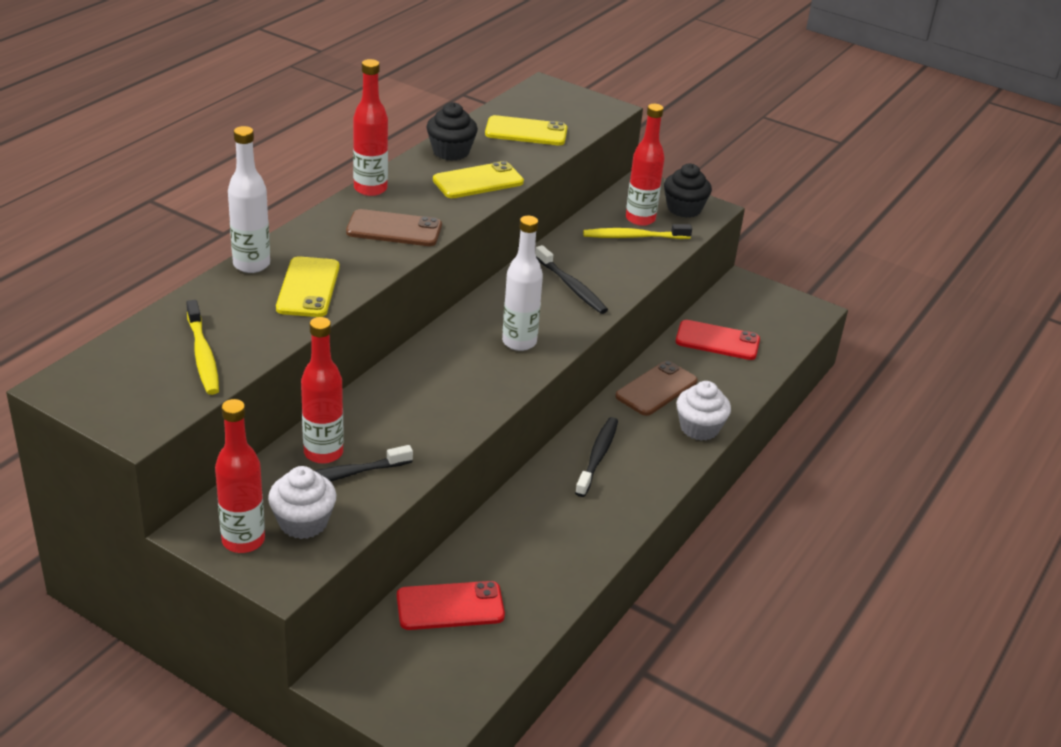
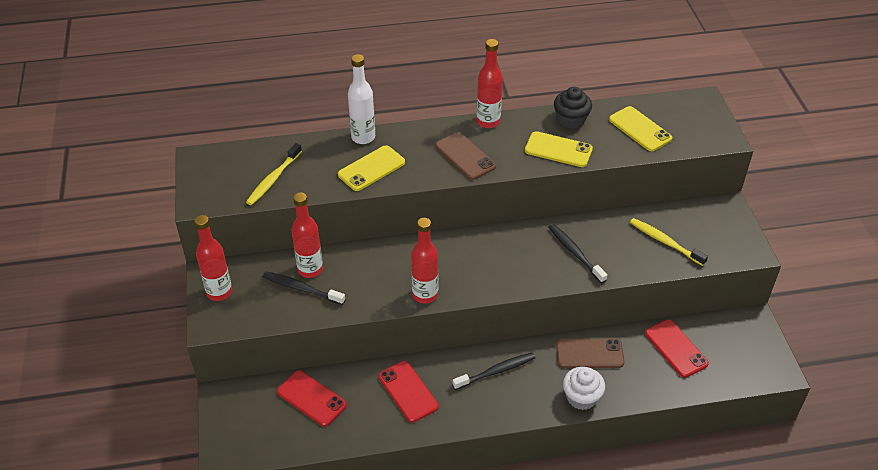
camera: 50 degrees right, 10 degrees up
white cupcake [268,466,337,539] -> none
white bottle [502,216,543,351] -> none
black toothbrush [535,245,608,314] -> black toothbrush turned 135 degrees clockwise [548,224,607,283]
red bottle [626,104,665,226] -> red bottle moved to [411,218,438,304]
black cupcake [664,164,712,218] -> none
none -> red phone [378,361,439,423]

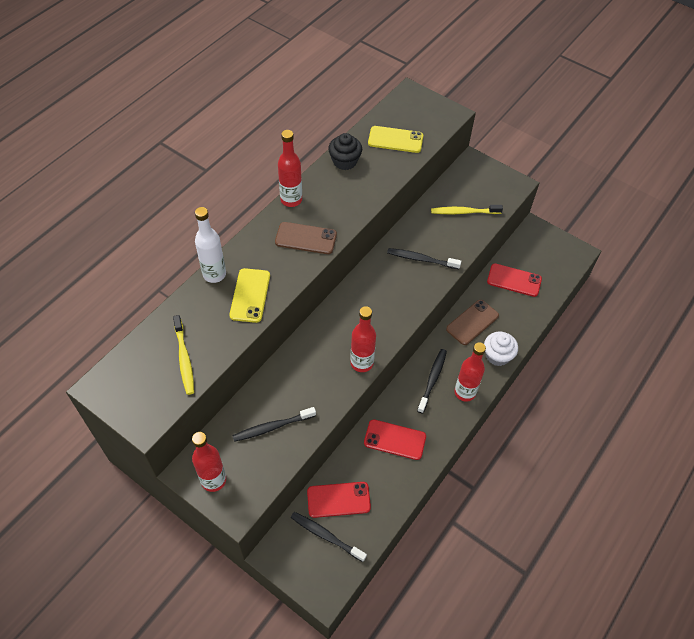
camera: 45 degrees left, 10 degrees up
red bottle [291,192,323,278] -> red bottle moved to [454,342,486,402]
yellow phone [525,131,593,167] -> none
none -> black toothbrush [291,512,367,562]

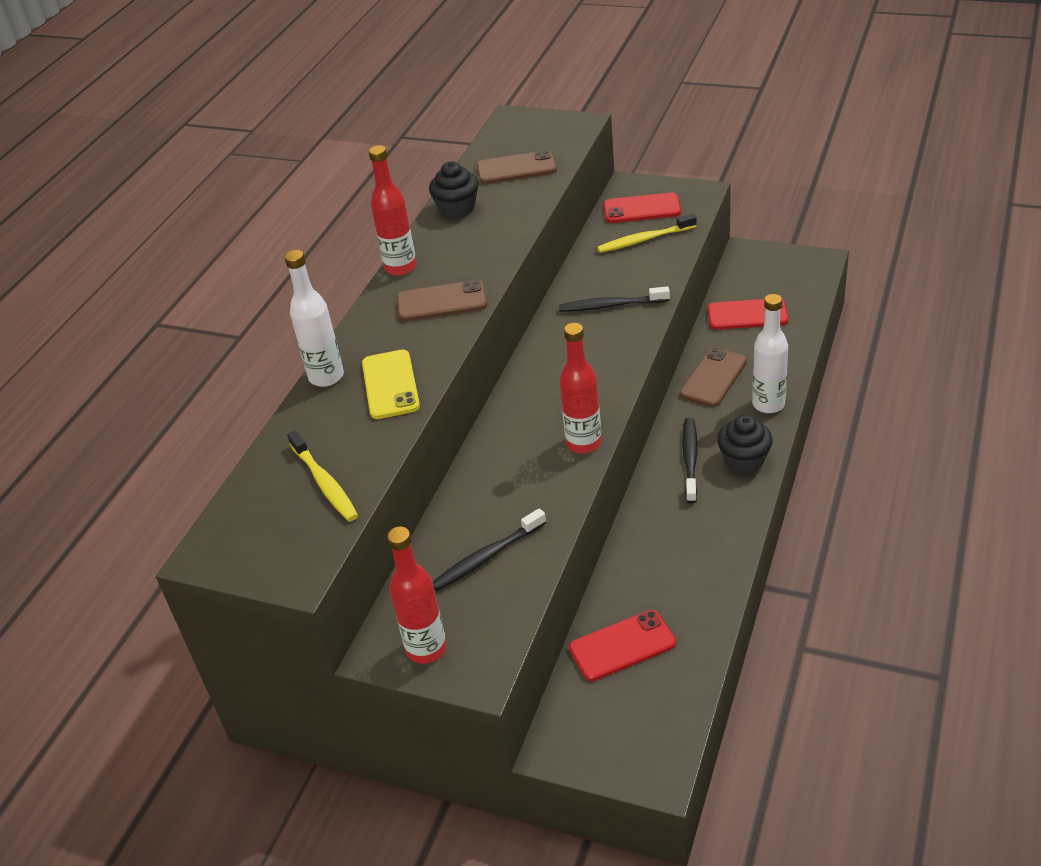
camera: 10 degrees left, 15 degrees down
black toothbrush [291,512,367,562] -> none
red phone [364,419,426,460] -> red phone moved to [604,192,681,223]
yellow phone [368,126,423,153] -> brown phone [477,150,557,184]
red bottle [454,342,486,402] -> black cupcake [717,415,773,473]
white cupcake [484,332,518,366] -> white bottle [752,294,788,413]

